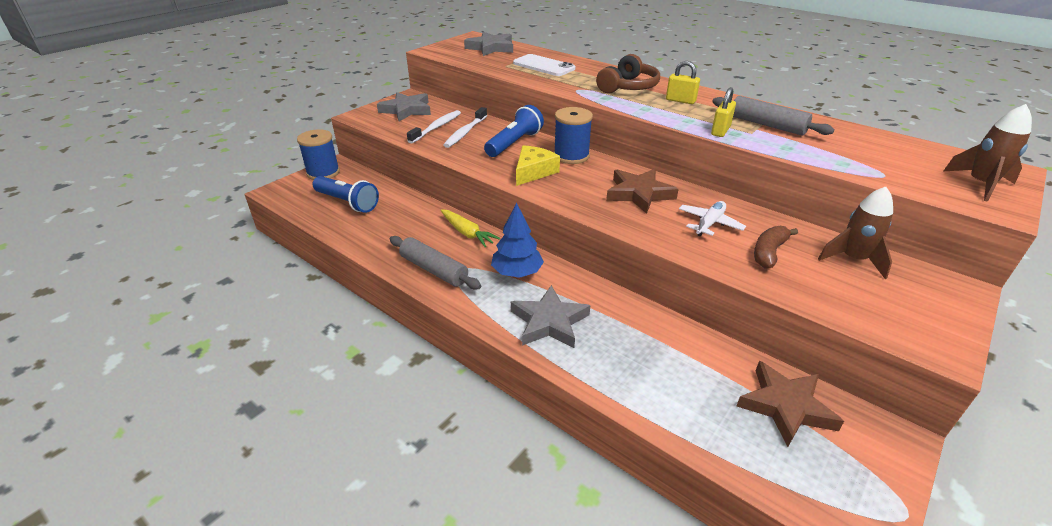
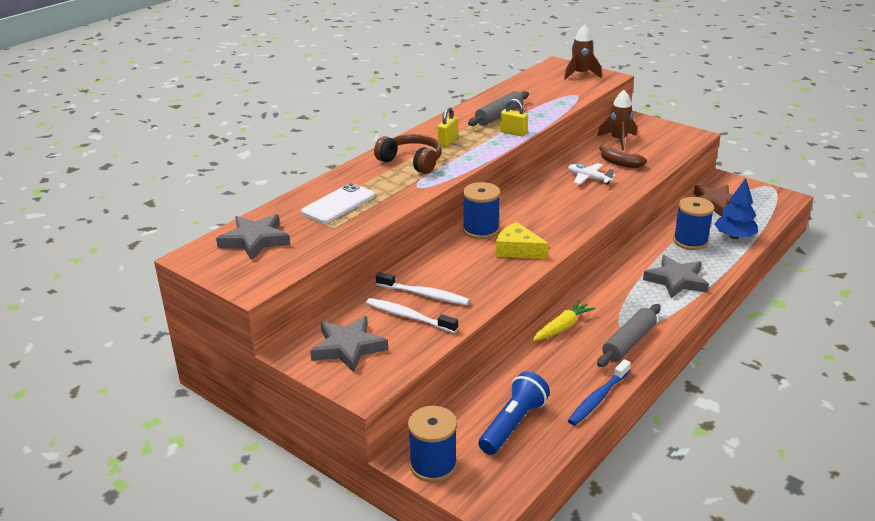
camera: 90 degrees left, 5 degrees down
blue flashlight [484,105,544,157] -> none
blue tree [491,203,544,278] -> blue tree moved to [714,178,758,239]
brown star [606,169,679,214] -> none
none -> blue toothbrush [568,359,631,426]
none -> blue spool [673,197,714,250]

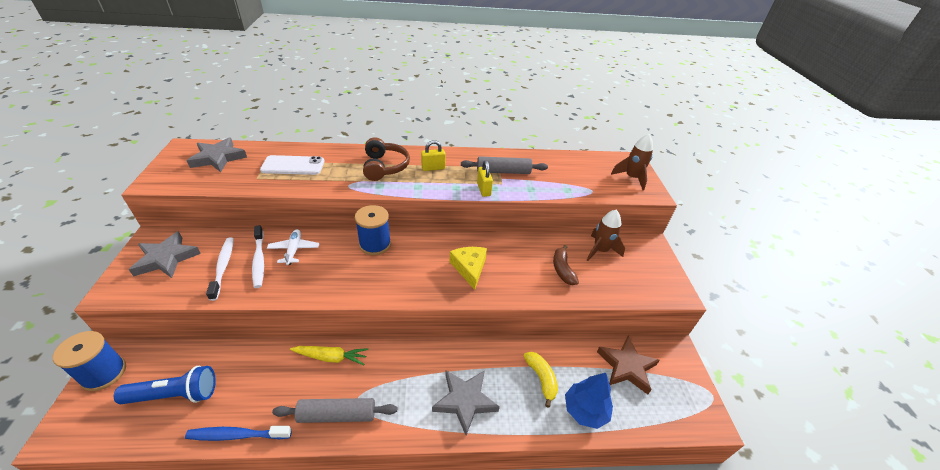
camera: 45 degrees right, 10 degrees up
yellow cheese [496,222,549,259] -> yellow cheese moved to [450,247,487,290]
white plane [568,163,616,185] -> white plane moved to [267,229,319,265]
blue spool [673,197,714,250] -> yellow banana [524,352,558,408]

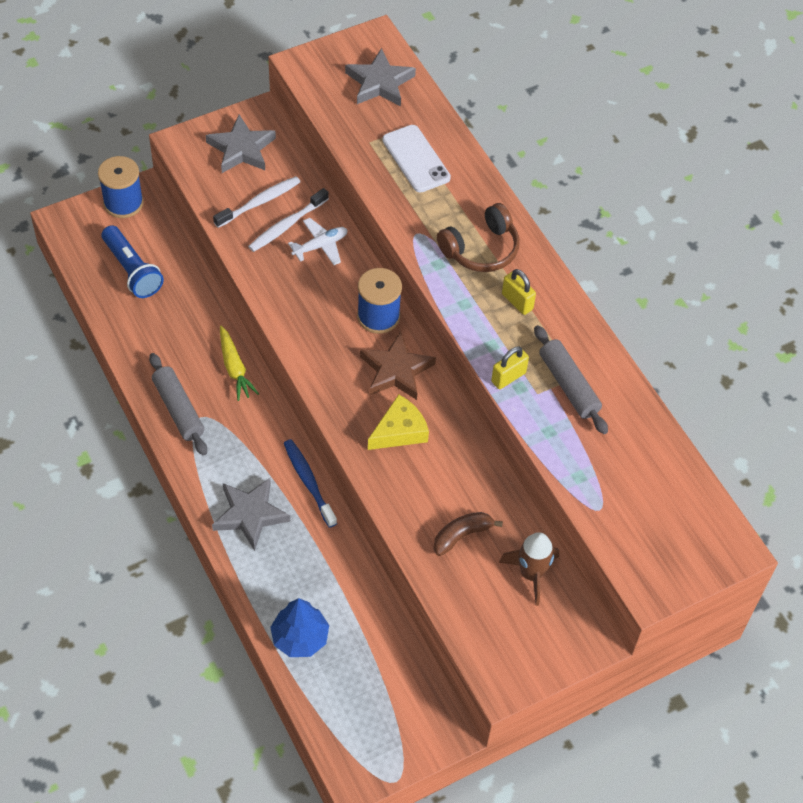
camera: 65 degrees right, 15 degrees up
blue toothbrush [185,426,292,441] -> blue toothbrush moved to [284,439,337,528]
yellow banana [524,352,558,408] -> none
brown star [597,336,660,394] -> brown star moved to [360,331,436,400]
brown rocket [611,134,653,190] -> none

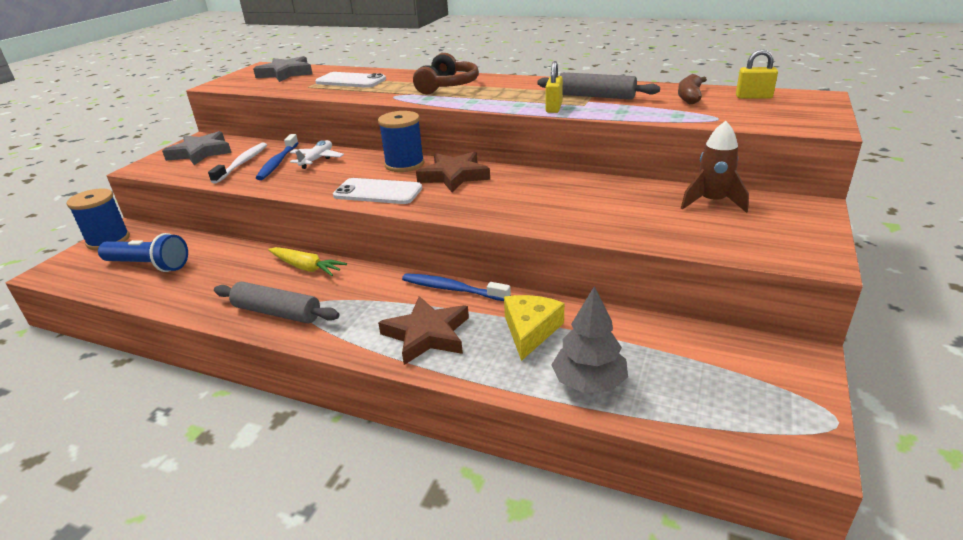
camera: 35 degrees left, 25 degrees down
grey star [212,478,290,551] -> brown star [378,296,469,365]
white toothbrush [248,188,329,252] -> blue toothbrush [256,134,298,180]
blue tree [270,598,329,657] -> grey tree [552,286,628,393]
yellow cheese [368,394,429,450] -> yellow cheese moved to [504,295,564,361]
brown banana [433,512,503,556] -> brown banana moved to [678,74,707,105]
yellow padlock [502,269,536,315] -> yellow padlock moved to [736,49,778,99]
none -> white phone [333,178,422,204]

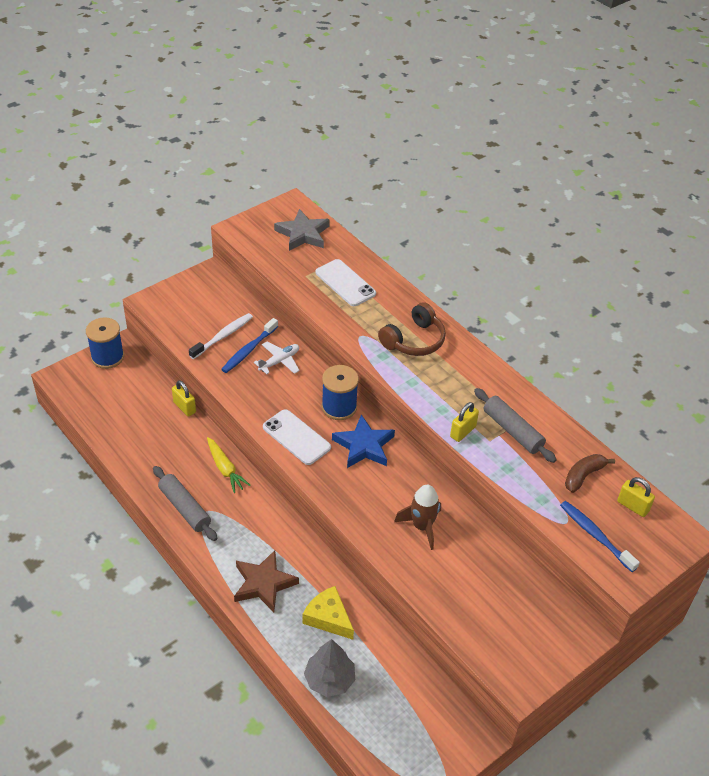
camera: 25 degrees right, 15 degrees up
blue flashlight [98,233,188,272] -> none
grey star [162,131,231,165] -> none
blue toothbrush [402,273,511,301] -> blue toothbrush moved to [560,501,640,572]
brown star [416,151,490,192] -> blue star [332,415,395,468]
yellow cheese [504,295,564,361] -> yellow cheese turned 90 degrees counterclockwise [303,586,354,640]
brown rocket [681,121,749,213] -> brown rocket moved to [394,485,441,550]
none -> yellow padlock [172,380,196,416]

